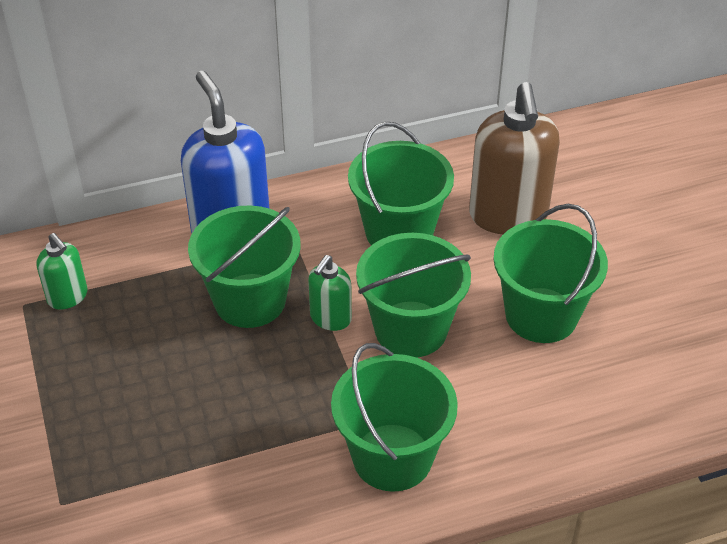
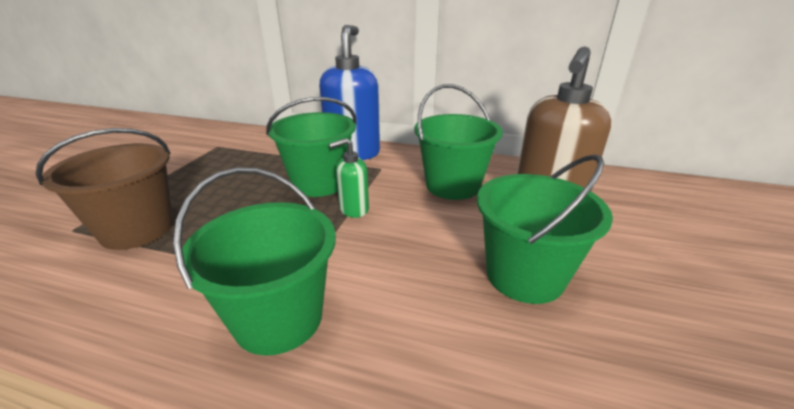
camera: 35 degrees right, 15 degrees down
green soap dispenser [36,233,88,310] -> none
green bucket [356,233,471,357] -> none
none -> brown bucket [35,128,173,250]

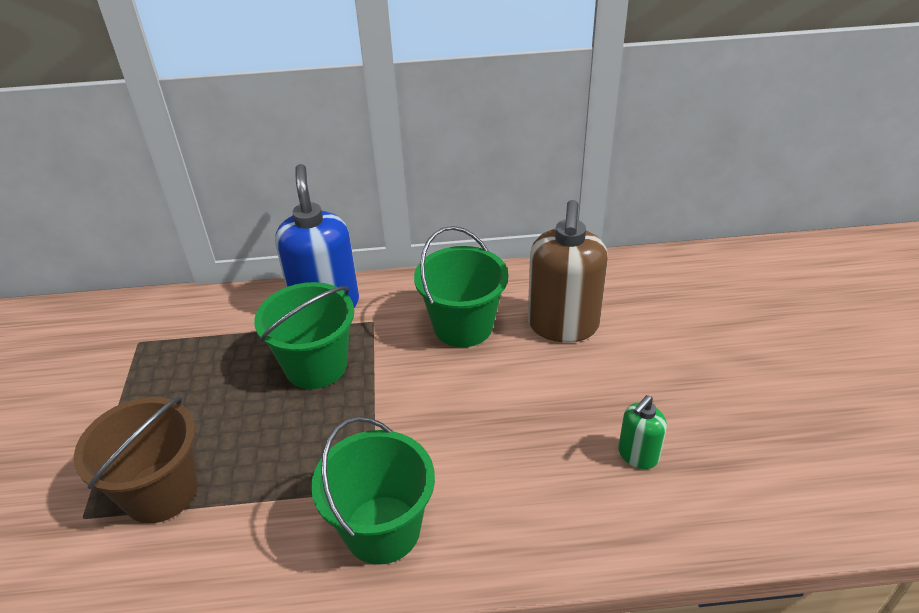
camera: 20 degrees left, 10 degrees up
green soap dispenser [329,138,369,218] -> green soap dispenser moved to [618,395,667,469]
green bucket [477,154,613,304] -> none

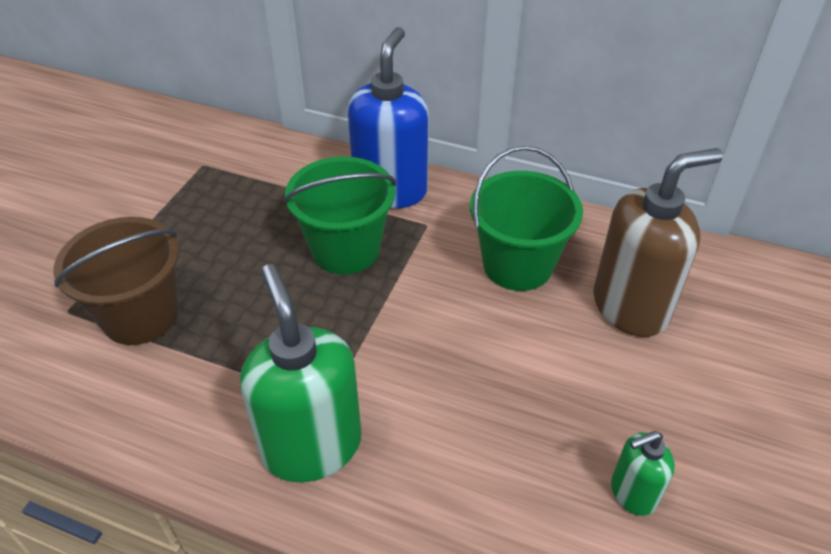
camera: 25 degrees right, 5 degrees up
green bucket [311,416,435,565] -> green soap dispenser [240,264,361,482]
brown soap dispenser [528,200,608,342] -> brown soap dispenser turned 150 degrees counterclockwise [593,148,723,337]

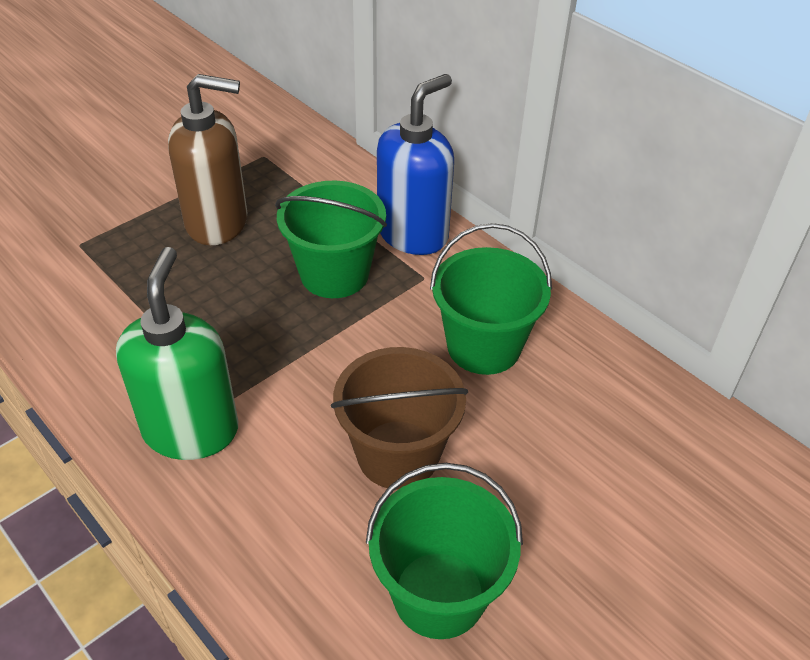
camera: 25 degrees right, 0 degrees up
brown bucket [54,217,179,345] -> brown bucket moved to [331,347,468,490]
brown soap dispenser [593,148,723,337] -> brown soap dispenser moved to [168,74,247,245]
green soap dispenser [611,431,675,516] -> green bucket [366,463,523,639]

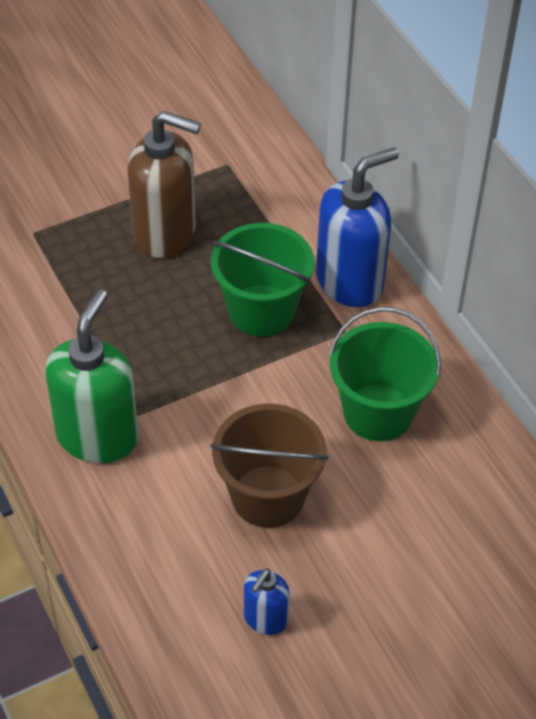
camera: 15 degrees right, 5 degrees up
green bucket [366,463,523,639] -> blue soap dispenser [244,569,290,635]

